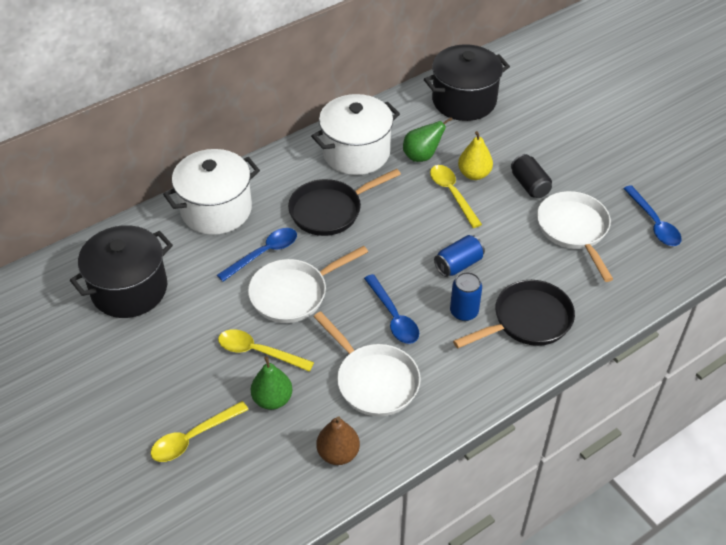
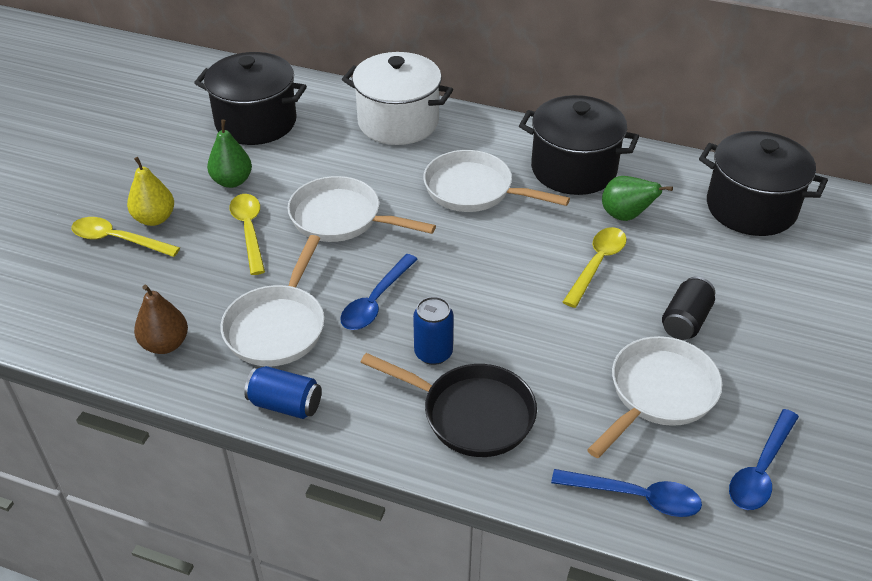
camera: 55 degrees right, 5 degrees down
blue spoon [217,228,297,282] -> blue spoon moved to [551,469,702,517]
green pear [251,356,292,410] -> green pear moved to [207,120,252,188]
black pan [288,169,401,236] -> white pan [423,150,570,212]
white pot [311,94,400,175] -> black pot [519,95,639,195]
blue can [434,235,485,277] -> blue can moved to [244,366,322,419]
yellow pear [458,131,493,180] -> yellow pear moved to [127,157,174,226]

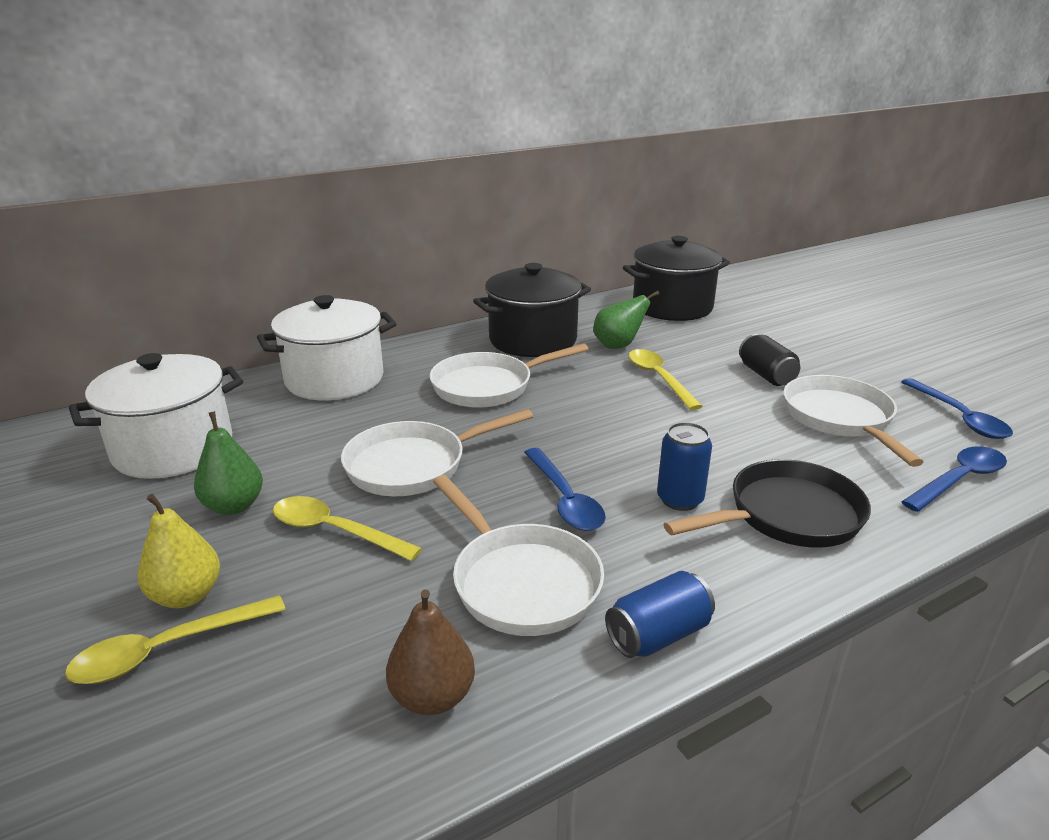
camera: 50 degrees left, 15 degrees down
black pot [194,52,307,145] -> white pot [69,353,243,479]

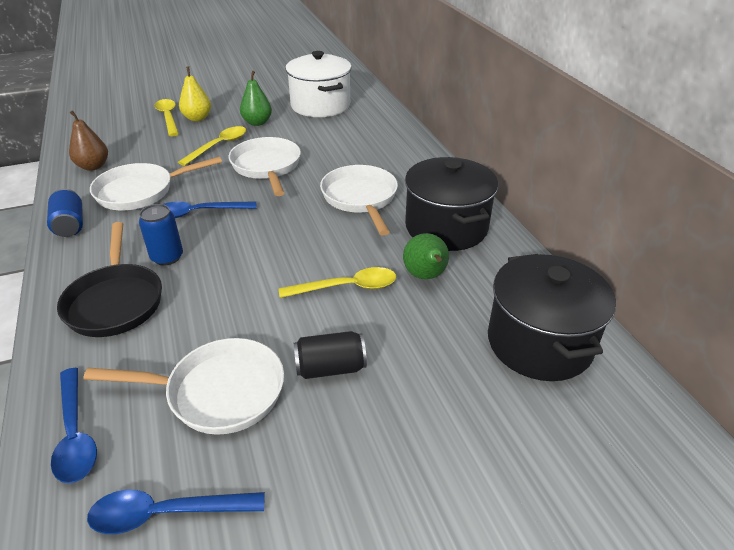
camera: 100 degrees right, 10 degrees up
white pot [257,295,397,400] -> none

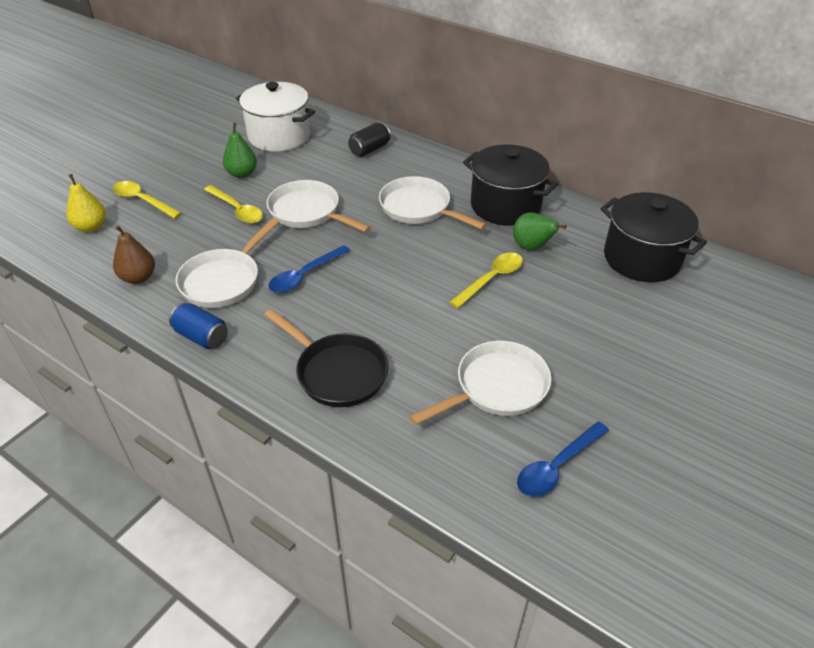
camera: 35 degrees left, 5 degrees up
blue spoon [51,368,97,483] -> none
blue can [139,204,183,266] -> none
yellow spoon [178,126,246,166] -> yellow spoon turned 135 degrees clockwise [204,185,263,224]
yellow pear [179,67,211,121] -> yellow pear moved to [67,174,106,232]
black can [294,331,367,379] -> black can moved to [348,122,391,157]

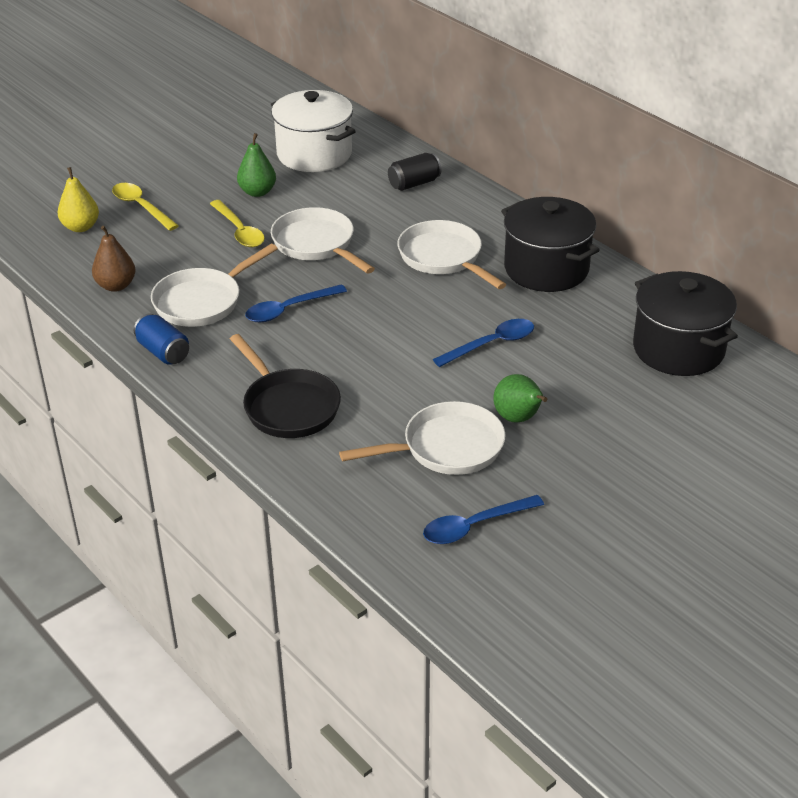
camera: 15 degrees right, 5 degrees down
yellow spoon [449,252,523,309] -> blue spoon [433,319,534,367]
green pear [513,212,567,250] -> green pear moved to [493,374,548,423]

